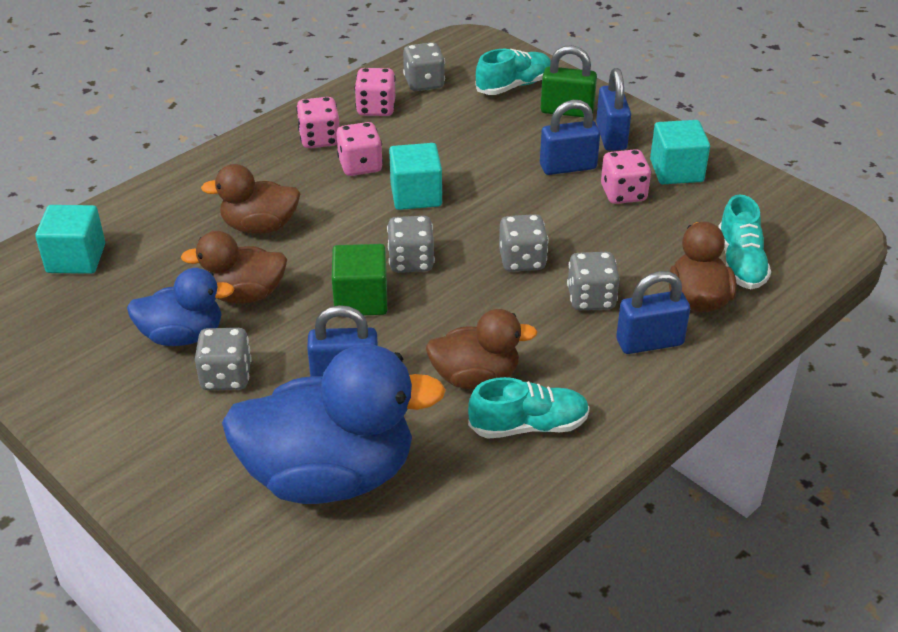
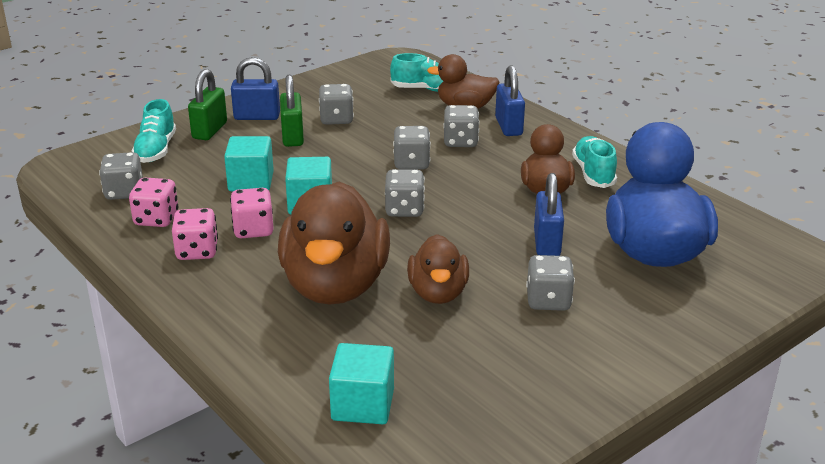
camera: 85 degrees left, 10 degrees down
blue duck [127,268,234,346] -> none
brown duck [201,164,300,234] -> brown duck [278,182,390,305], size x1.80
green cube [332,244,387,315] -> none
turquoise shoe [476,49,551,95] -> turquoise shoe turned 150 degrees counterclockwise [132,99,176,163]
blue padlock [540,100,600,175] -> green padlock [280,75,304,147]
pink dice [601,149,651,204] -> grey dice [319,84,354,125]
turquoise cube [650,120,710,184] -> turquoise cube moved to [224,136,274,191]

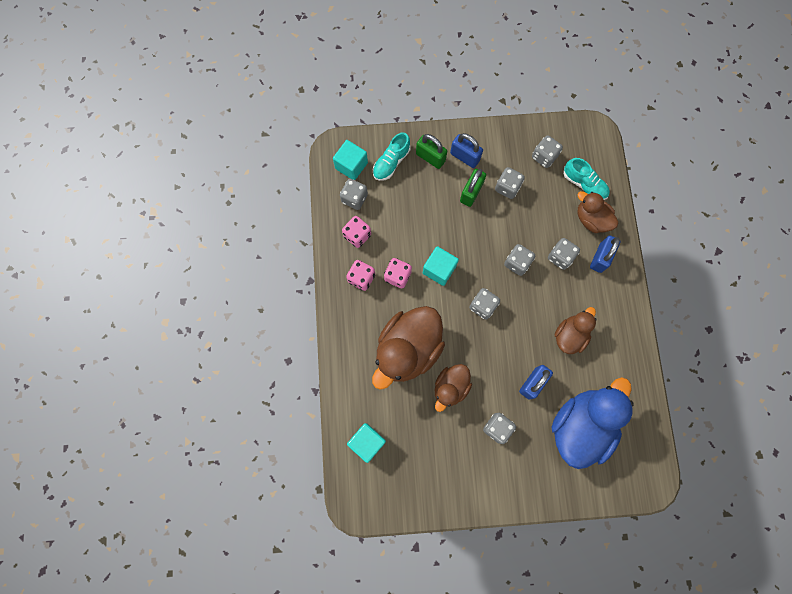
camera: 35 degrees right, 45 degrees up
green padlock [188,69,227,140] -> green padlock turned 75 degrees clockwise [416,134,447,169]
turquoise cube [224,136,274,191] -> turquoise cube moved to [333,140,368,180]
turquoise shoe [572,136,617,188] -> none
none -> grey dice [532,135,563,168]

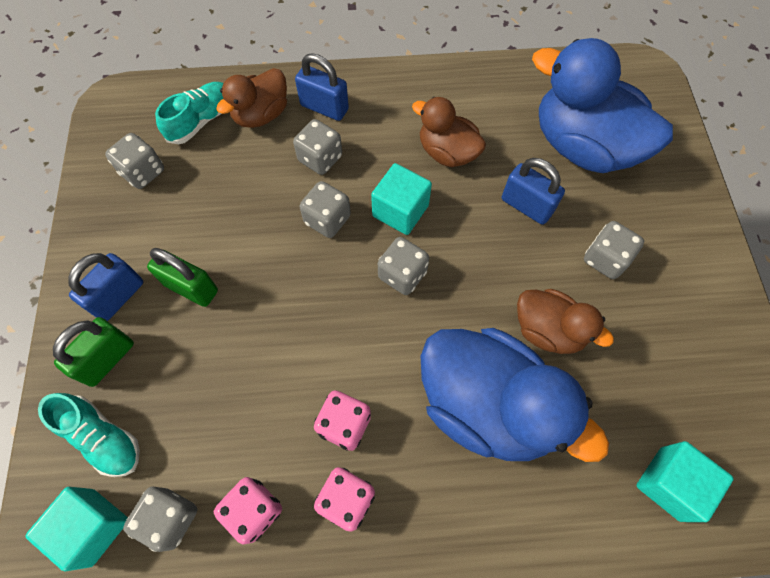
camera: 90 degrees left, 10 degrees down
brown duck [372,306,445,390] -> blue duck [420,328,609,462]
turquoise cube [423,246,459,286] -> turquoise cube moved to [371,163,432,235]
grey dice [495,167,525,199] -> none

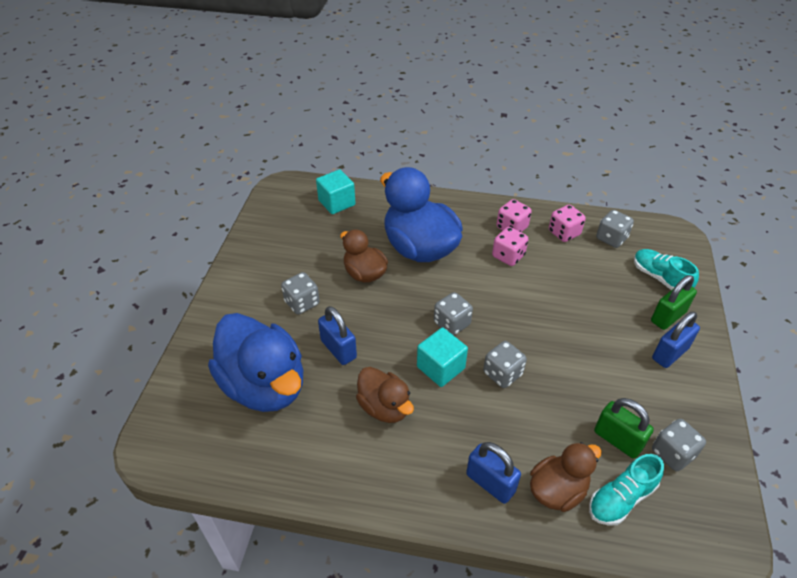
camera: 165 degrees left, 20 degrees down
turquoise cube [25,487,128,572] -> none
green padlock [147,248,218,307] -> green padlock moved to [594,398,654,459]
grey dice [293,119,342,175] -> none

